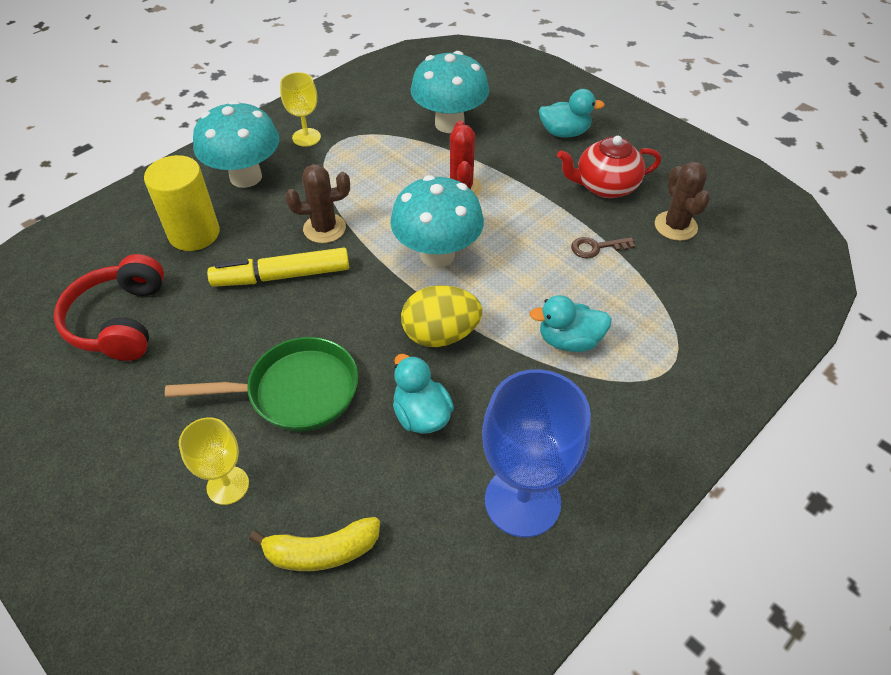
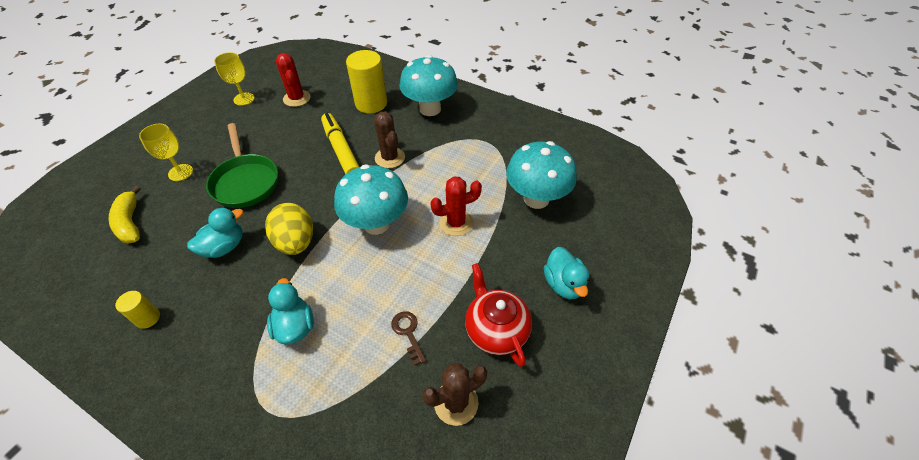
camera: 75 degrees right, 0 degrees up
red headphones [54,254,164,361] -> red cactus [276,53,311,107]
yellow goblet [280,72,321,147] -> yellow goblet moved to [214,52,254,106]
blue goblet [482,369,591,538] -> yellow cylinder [115,291,160,329]

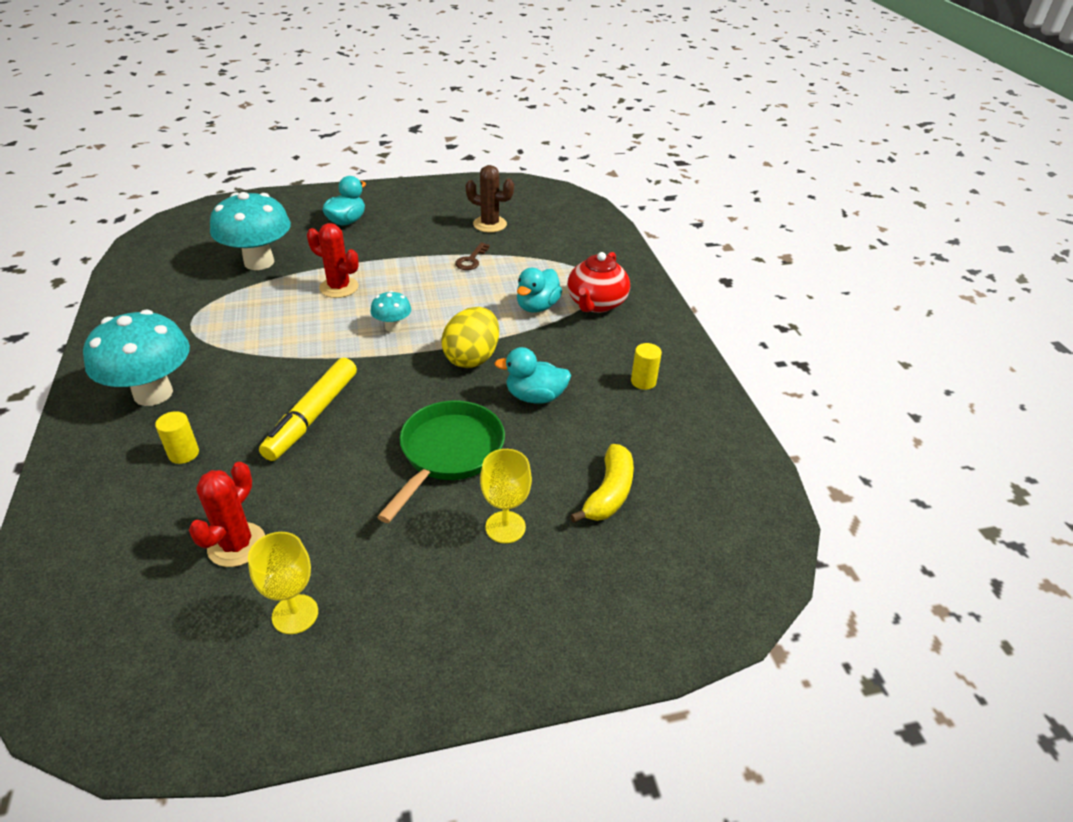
camera: 135 degrees left, 10 degrees down
turquoise mushroom [334,164,408,235] -> turquoise mushroom [370,291,411,332], size x0.48
yellow cylinder [346,50,387,113] -> yellow cylinder [155,411,199,464], size x0.49
brown cactus [374,111,405,168] -> none
red teapot [465,263,532,367] -> red teapot moved to [567,252,630,313]

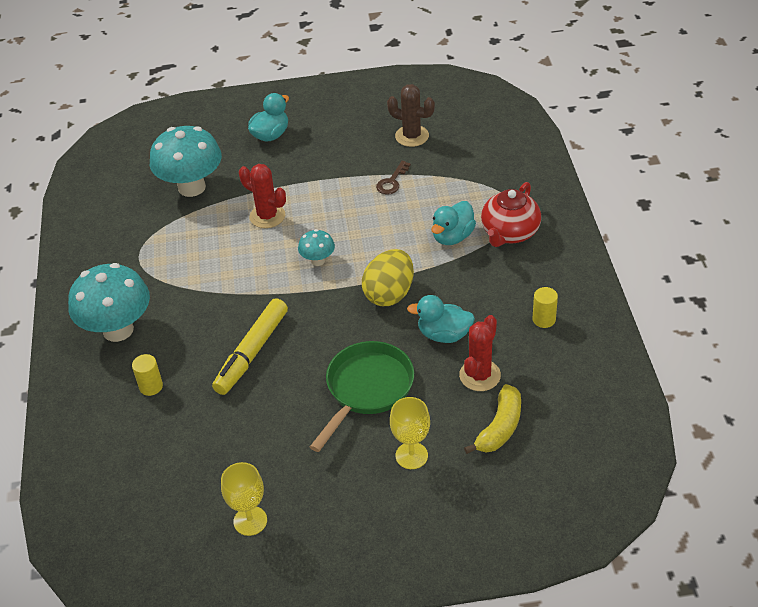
camera: 10 degrees right, 5 degrees up
red cactus [189,462,265,567] -> red cactus moved to [459,315,501,391]

